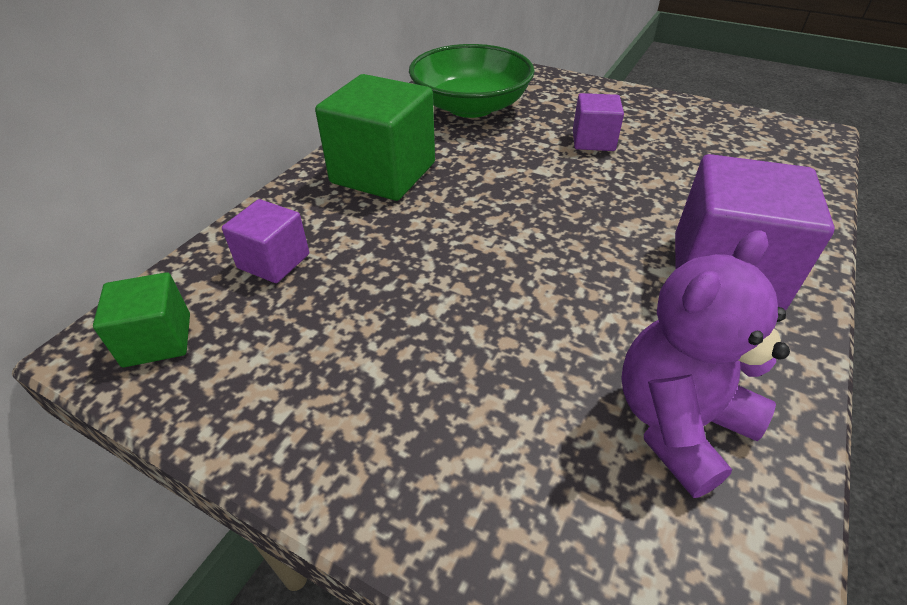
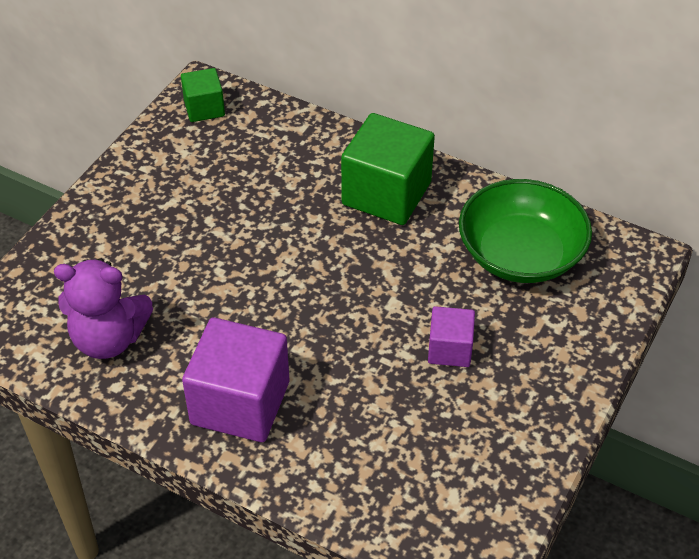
camera: 90 degrees right, 5 degrees up
purple cube [222,199,309,283] -> none
purple teddy bear [621,230,790,498] -> purple teddy bear turned 135 degrees clockwise [54,258,153,359]

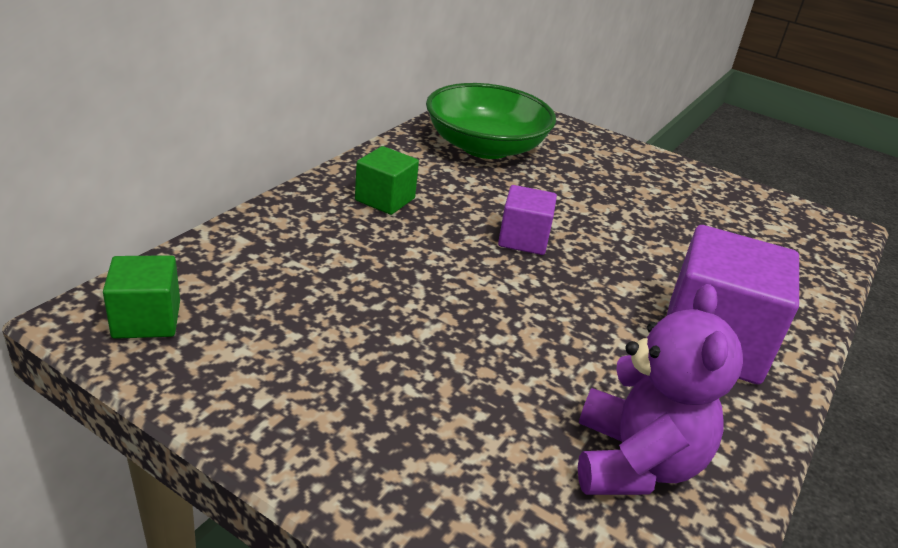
camera: 90 degrees left, 15 degrees down
green cube [341,113,435,225] -> green cube [355,146,419,215], size x0.54
purple cube [428,306,475,367] -> purple cube moved to [498,185,557,255]

